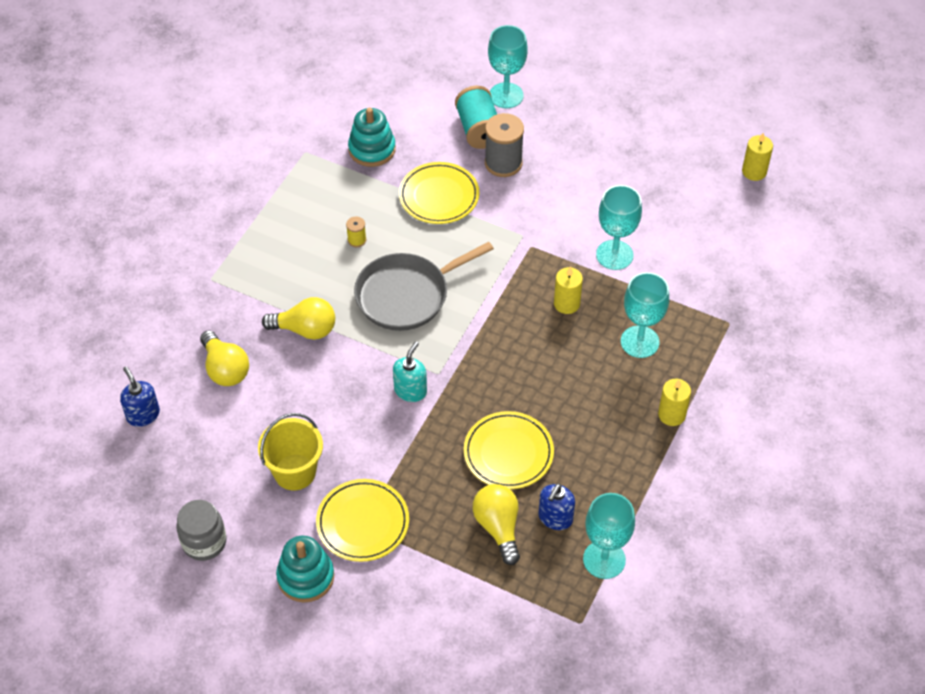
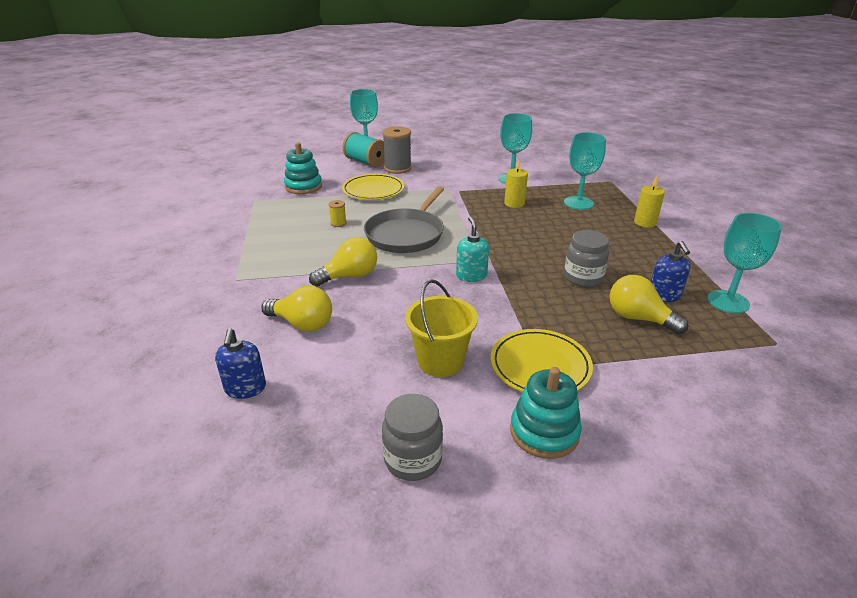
camera: 35 degrees left, 20 degrees down
blue soap dispenser [120,366,160,427] -> blue soap dispenser turned 120 degrees counterclockwise [215,328,266,399]
yellow plate [464,411,554,489] -> grey jar [564,230,609,287]
yellow candle [742,133,773,181] -> none

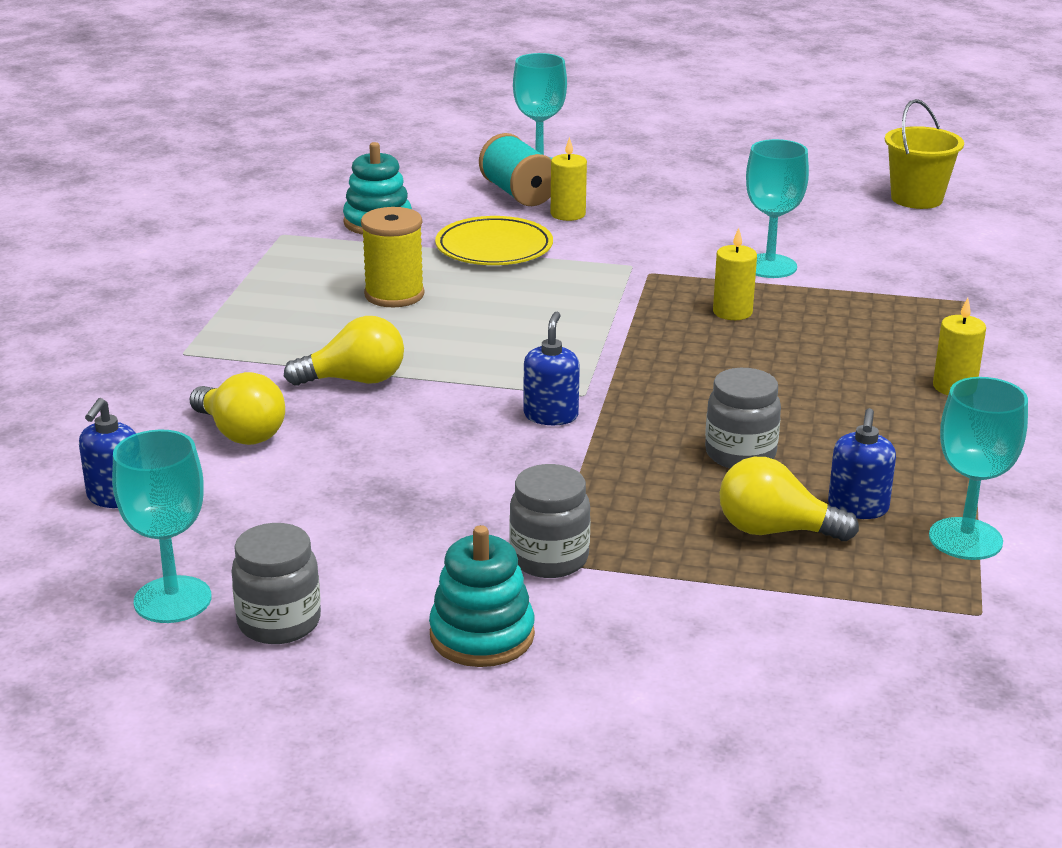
camera: 20 degrees right, 5 degrees down
yellow spool [328,200,347,227] -> yellow spool [361,207,425,307], size x2.09
grey pan [364,186,444,253] -> none
grey spool [382,126,412,174] -> yellow candle [551,137,587,221]
yellow bucket [405,279,478,377] -> yellow bucket moved to [885,99,964,209]
turquoise soap dispenser [456,217,489,282] -> blue soap dispenser [524,312,580,425]
yellow plate [491,329,593,392] -> grey jar [509,464,591,578]
turquoise goblet [564,132,606,210] -> turquoise goblet moved to [112,429,211,623]
yellow light bulb [610,275,688,334] -> yellow light bulb turned 45 degrees counterclockwise [719,457,859,541]

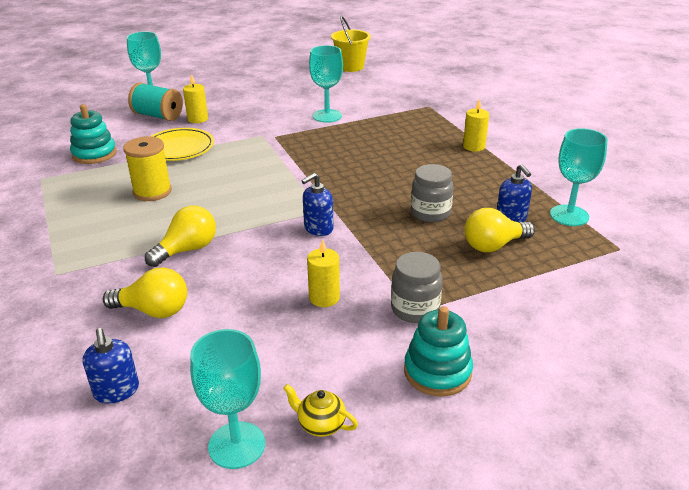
camera: 35 degrees left, 5 degrees up
grey jar [231,523,321,644] -> yellow teapot [283,384,358,437]
blue soap dispenser [524,312,580,425] -> blue soap dispenser turned 105 degrees counterclockwise [301,173,333,236]
yellow candle [713,228,757,320] -> yellow candle moved to [307,239,340,307]

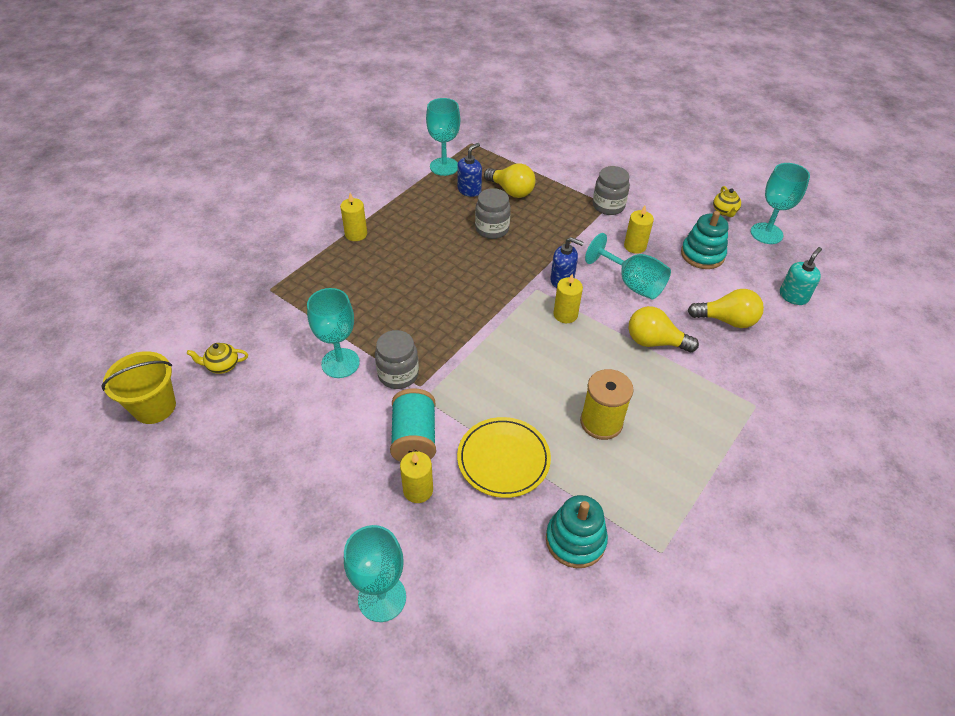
camera: 120 degrees left, 15 degrees up
blue soap dispenser [82,328,139,404] -> turquoise soap dispenser [780,247,822,305]
yellow light bulb [103,267,187,318] -> yellow light bulb turned 120 degrees clockwise [688,289,764,328]
turquoise spool [128,82,183,121] -> turquoise spool moved to [390,388,436,462]
turquoise stacking toy [404,306,473,397] -> turquoise stacking toy moved to [681,211,729,269]
none -> yellow teapot [187,343,248,374]
none -> grey jar [375,330,419,389]
none -> yellow candle [553,274,583,323]
none -> turquoise goblet [585,233,671,299]

